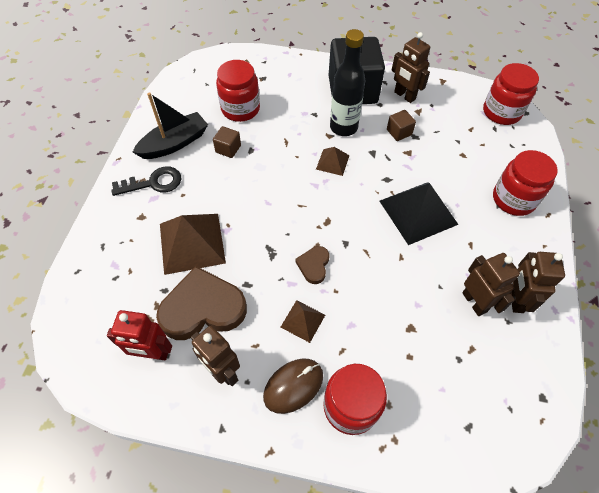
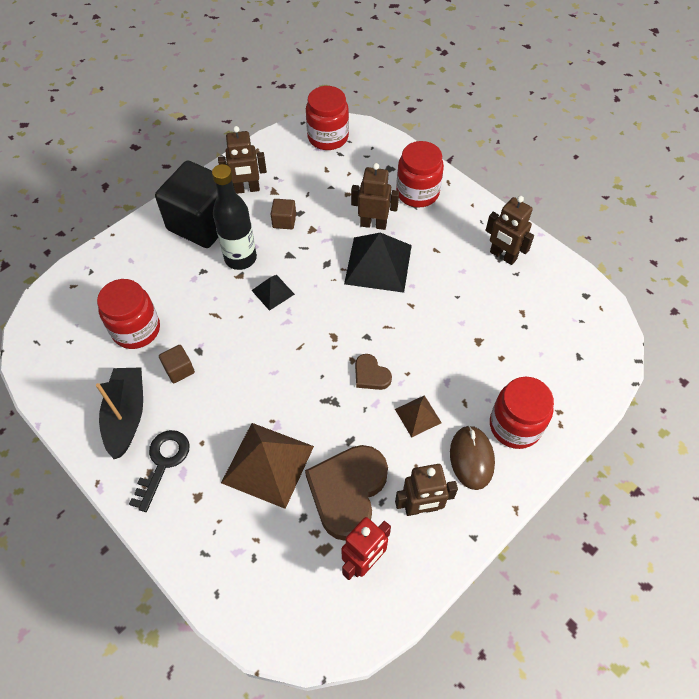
camera: 55 degrees left, 0 degrees up
brown pyramid [316,147,350,176] -> black pyramid [251,275,295,311]
brown robot [462,253,520,316] -> brown robot moved to [351,163,399,230]

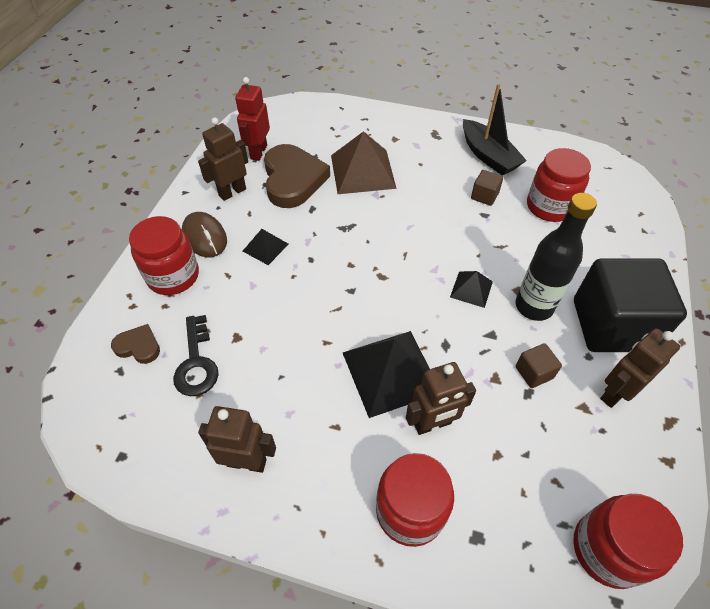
camera: 150 degrees right, 5 degrees down
black key [129,430,189,512] -> black key moved to [173,315,219,396]
brown heart [355,354,392,390] -> brown heart moved to [111,324,160,364]
brown pyramid [395,395,442,437] -> black pyramid [243,229,289,265]

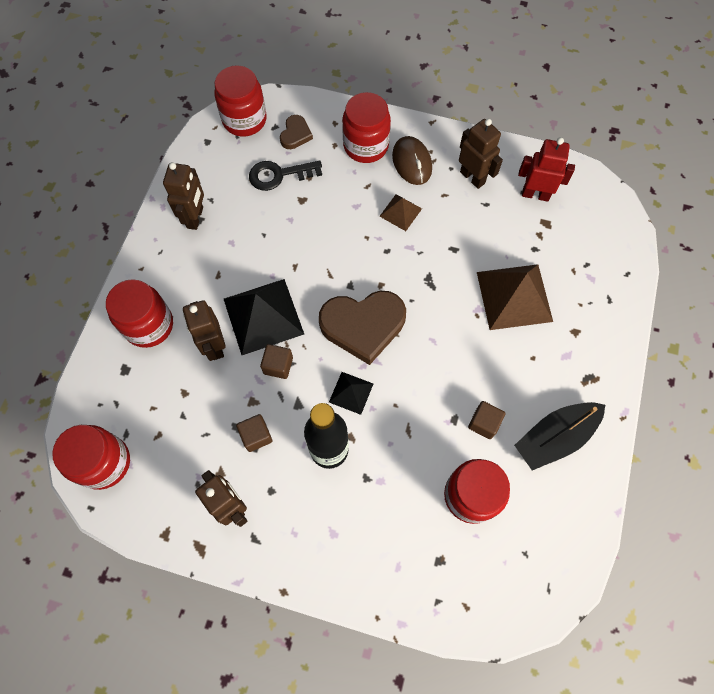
camera: 90 degrees right, 15 degrees up
brown mouse [182,212,227,257] -> brown mouse turned 75 degrees counterclockwise [392,136,432,185]
black pyramid [243,229,289,265] -> brown pyramid [379,194,422,231]
brown heart [264,144,330,208] -> brown heart moved to [319,291,406,365]
black cube [574,258,687,352] -> none
none -> red jar [214,65,266,136]
none -> brown cube [260,344,293,379]

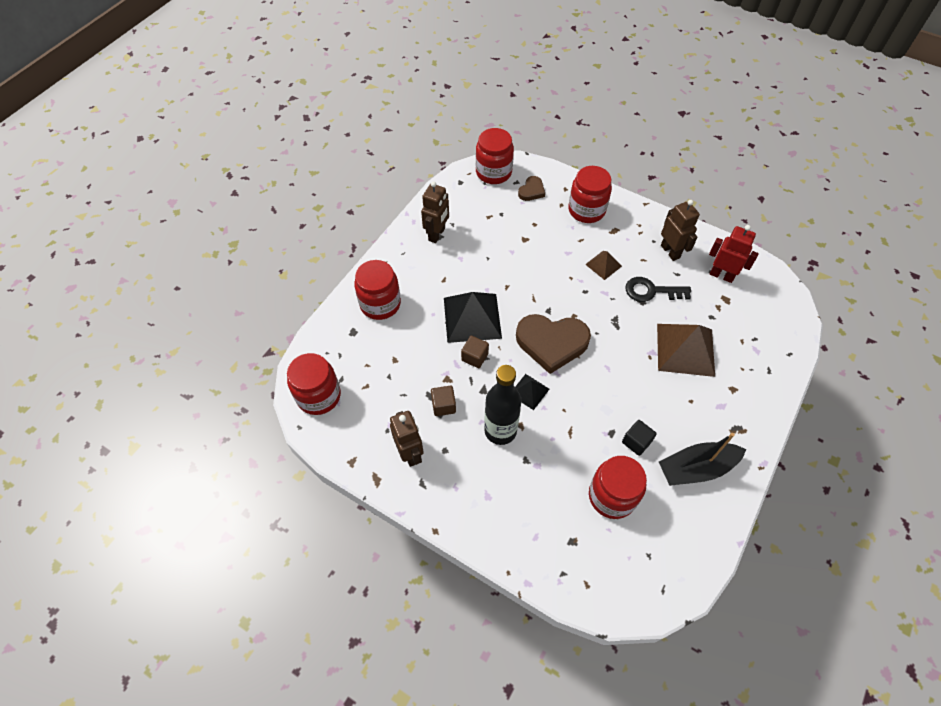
camera: 15 degrees right, 10 degrees down
brown robot [183,300,226,361] -> none
black key [249,161,322,191] -> black key moved to [625,277,691,302]
brown mouse [392,136,432,185] -> none
brown cube [468,401,506,439] -> black cube [622,420,657,456]

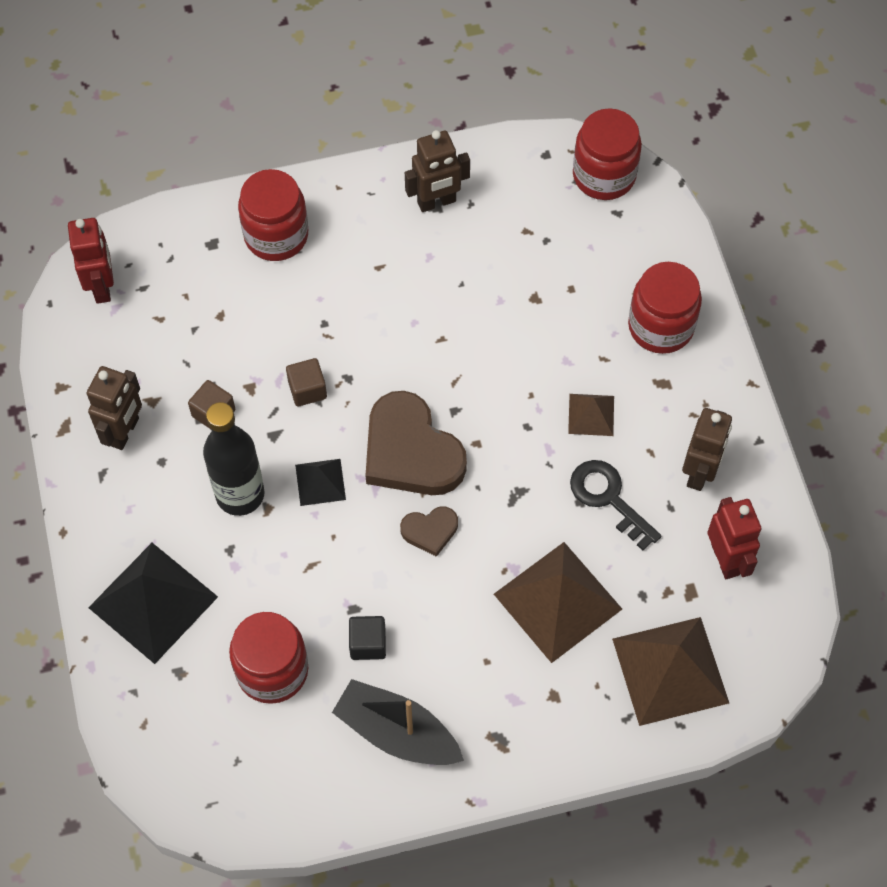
camera: 45 degrees right, 5 degrees up
red jar [287,353,341,415] -> red robot [68,218,114,304]
black pyramid [444,292,502,343] -> black pyramid moved to [88,543,218,664]
brown heart [518,176,545,201] -> brown heart moved to [400,507,458,557]
none -> brown pyramid [612,617,729,726]

